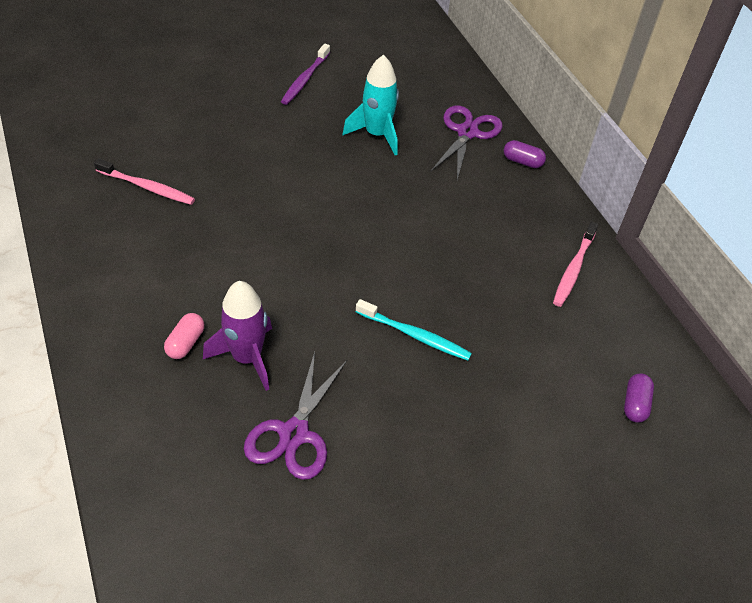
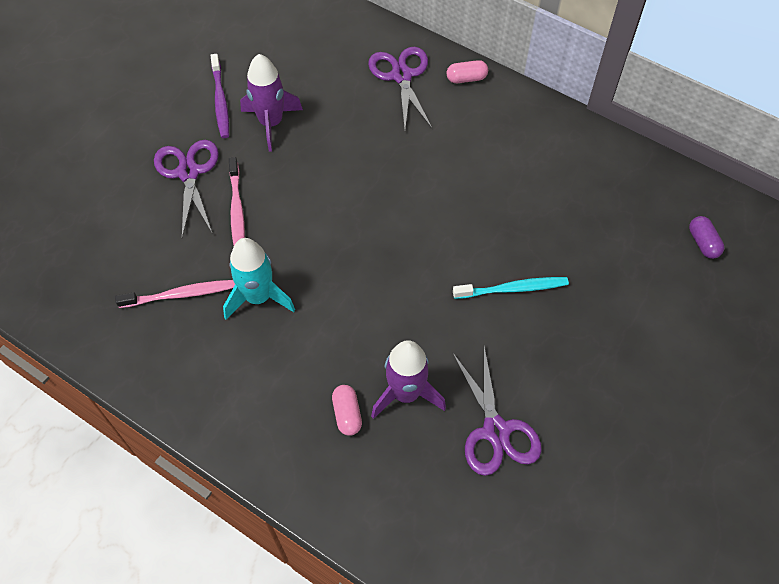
camera: 30 degrees left, 10 degrees up
turquoise rocket [343,55,399,155] -> turquoise rocket moved to [223,238,295,320]
purple capsule [504,140,546,168] -> pink capsule [447,60,488,83]
pink toothbrush [553,221,598,307] -> pink toothbrush moved to [229,157,245,245]
none -> purple scissors [154,140,219,237]
none -> purple rocket [240,54,303,151]

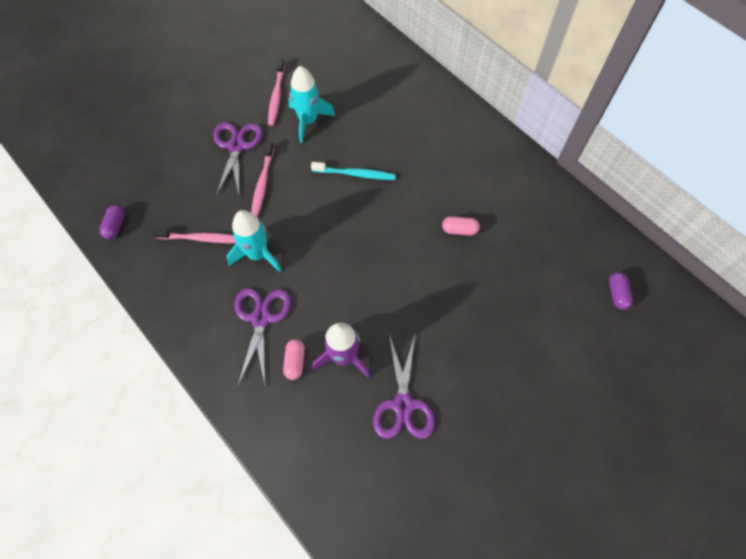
camera: 15 degrees right, 5 degrees up
purple toothbrush [210,54,229,138] -> pink toothbrush [268,58,285,126]
purple rocket [240,54,303,151] -> turquoise rocket [289,66,335,143]
purple scissors [368,47,433,129] -> purple scissors moved to [234,288,291,385]
pink capsule [447,60,488,83] -> pink capsule moved to [442,216,480,235]
turquoise toothbrush [453,277,569,299] -> turquoise toothbrush moved to [311,162,396,180]
none -> purple capsule [99,205,125,239]

